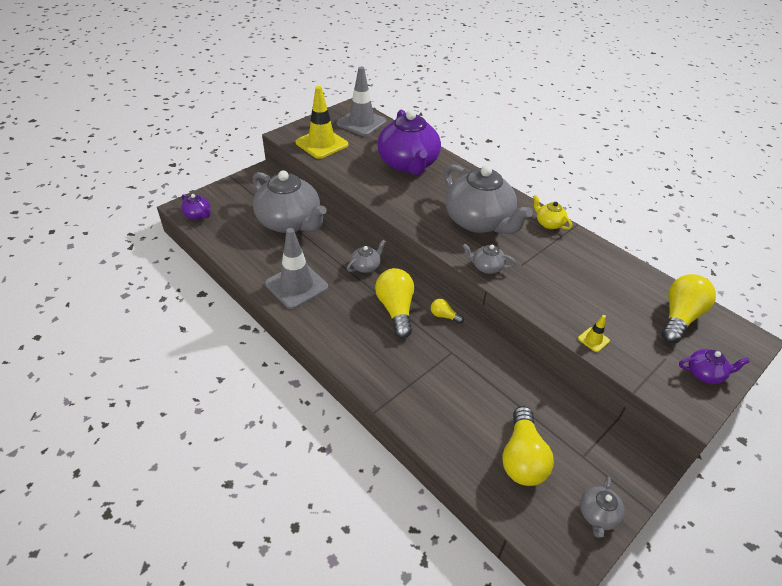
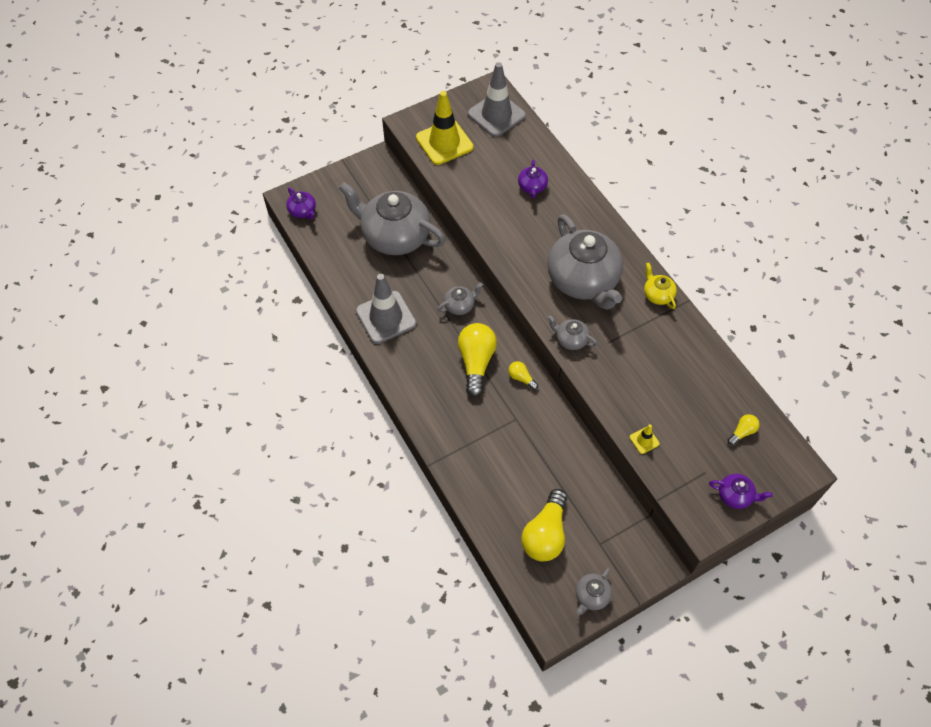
camera: 15 degrees right, 15 degrees up
grey teapot [253,171,327,233] -> grey teapot turned 150 degrees clockwise [339,182,446,255]
purple teapot [377,110,441,175] -> purple teapot [518,159,548,198], size x0.43
yellow light bulb [661,274,716,343] -> yellow light bulb [728,414,760,445], size x0.47

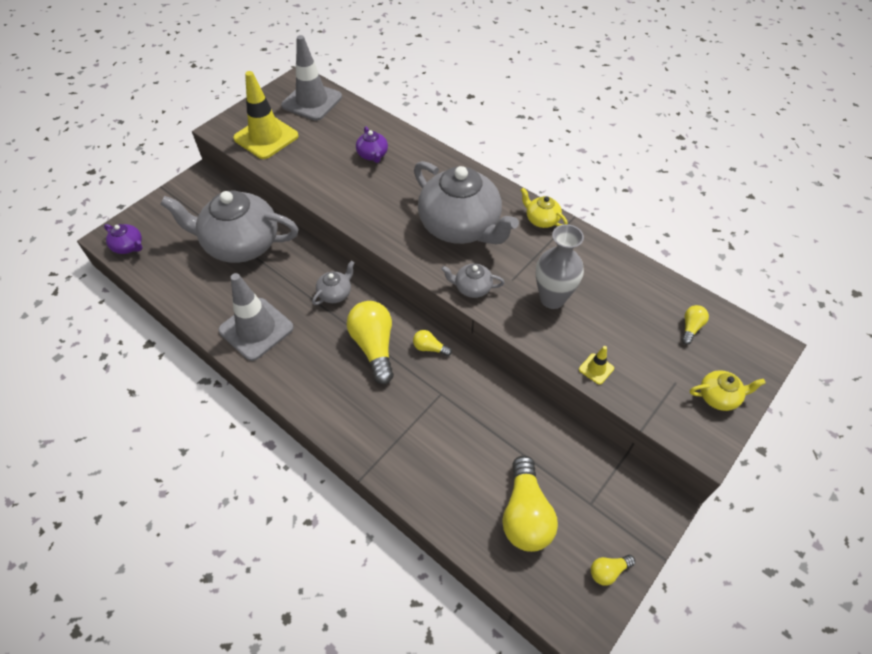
camera: 20 degrees left, 5 degrees down
grey teapot [576,568,612,615] -> yellow light bulb [591,555,635,585]
purple teapot [709,474,773,509] -> yellow teapot [690,370,766,411]
none -> grey vase [536,224,584,309]

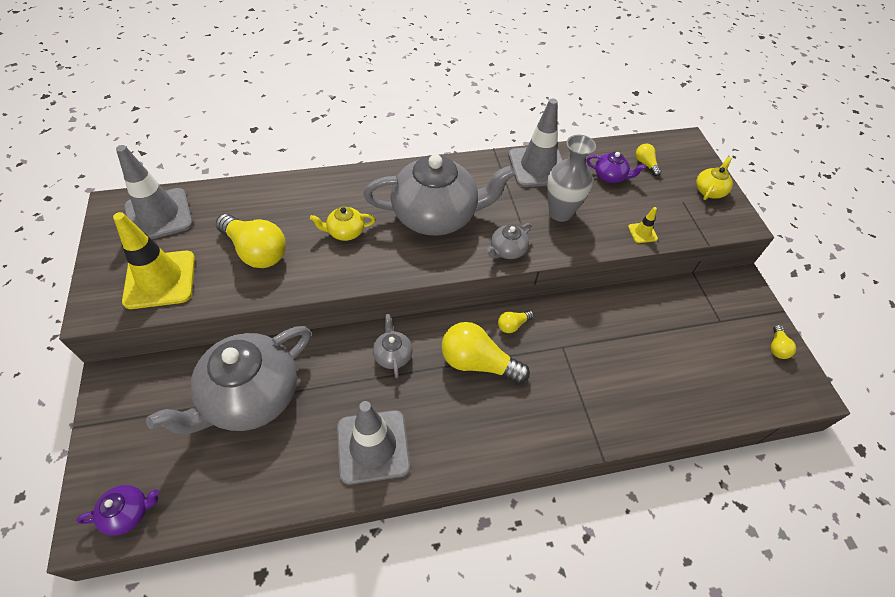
camera: 55 degrees left, 0 degrees up
purple teapot [356,126,388,163] -> purple teapot moved to [586,152,646,183]
yellow light bulb [502,455,558,552] -> yellow light bulb moved to [216,214,286,268]
yellow teapot [521,188,568,228] -> yellow teapot moved to [310,207,376,241]
none -> grey traffic cone [508,98,563,187]

